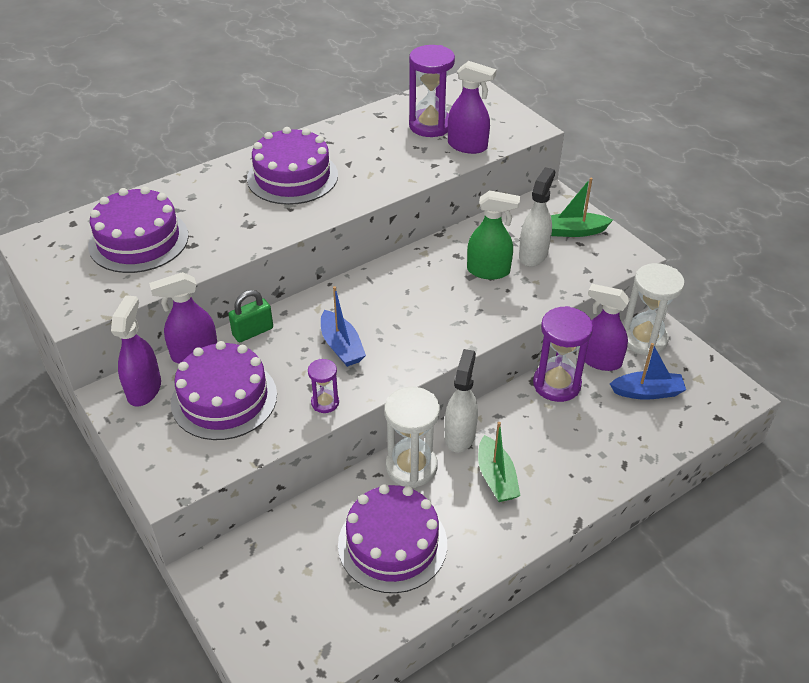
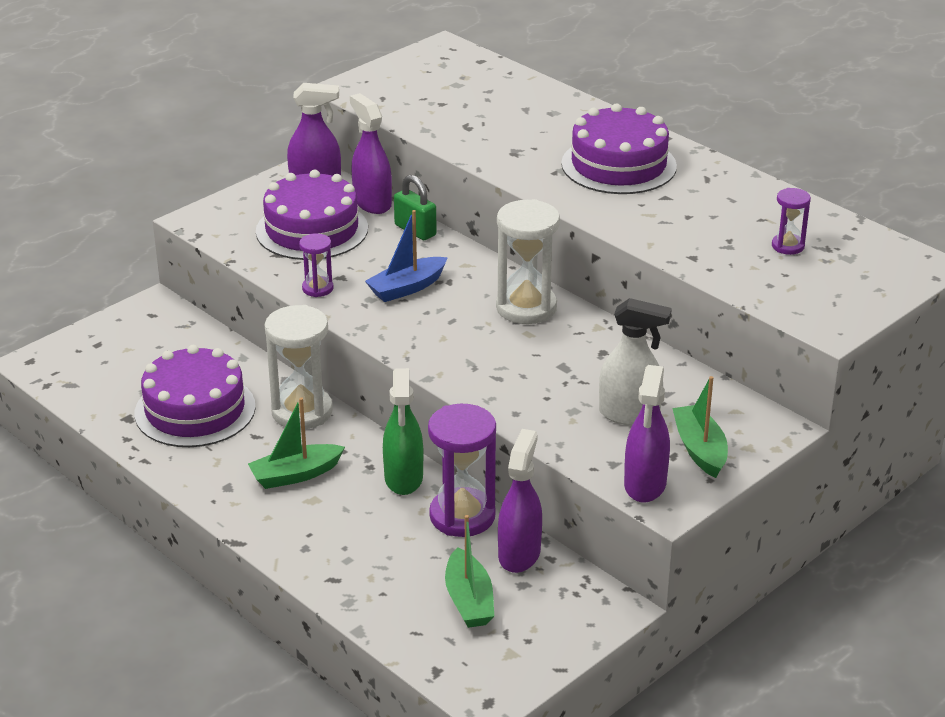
camera: 80 degrees right, 10 degrees down
purple cake [88,187,189,273] -> none
purple hourglass [409,45,455,137] -> purple hourglass [772,188,811,255], size x0.52
white spray bottle [445,349,478,452] -> none
purple spray bottle [448,61,497,154] -> purple spray bottle moved to [624,365,670,503]
green spray bottle [467,190,520,280] -> green spray bottle moved to [383,368,423,495]
blue boat [610,343,686,400] -> green boat [445,515,494,628]
white hourglass [624,263,685,355] -> white hourglass moved to [496,199,560,324]

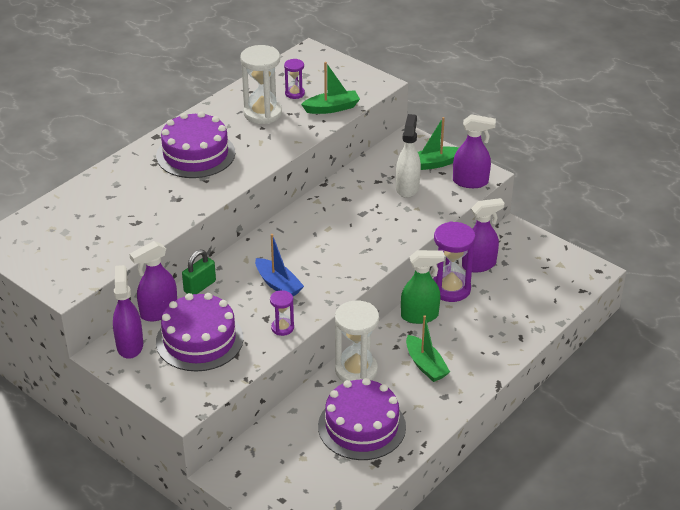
camera: 95 degrees left, 5 degrees up
green boat [445,515,494,628] -> green boat moved to [301,62,360,114]
white hourglass [496,199,560,324] -> white hourglass moved to [240,45,282,124]
purple spray bottle [498,429,542,573] -> purple spray bottle turned 150 degrees clockwise [462,198,504,272]

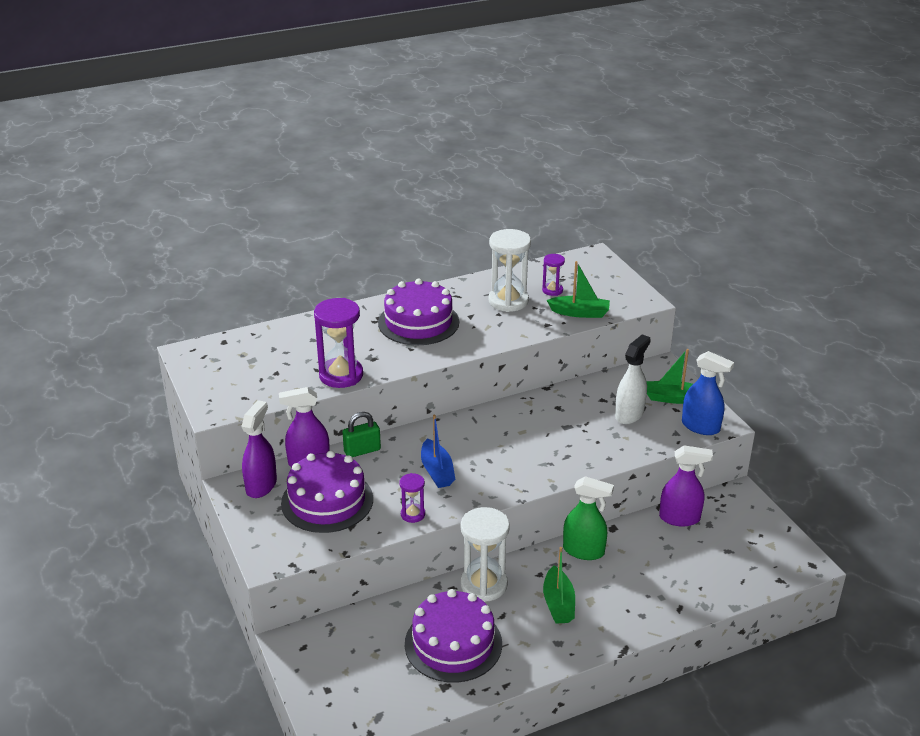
camera: 25 degrees right, 5 degrees down
purple hourglass [433,221,476,302] -> purple hourglass moved to [314,298,363,388]
purple spray bottle [453,114,496,188] -> blue spray bottle [682,351,734,435]

